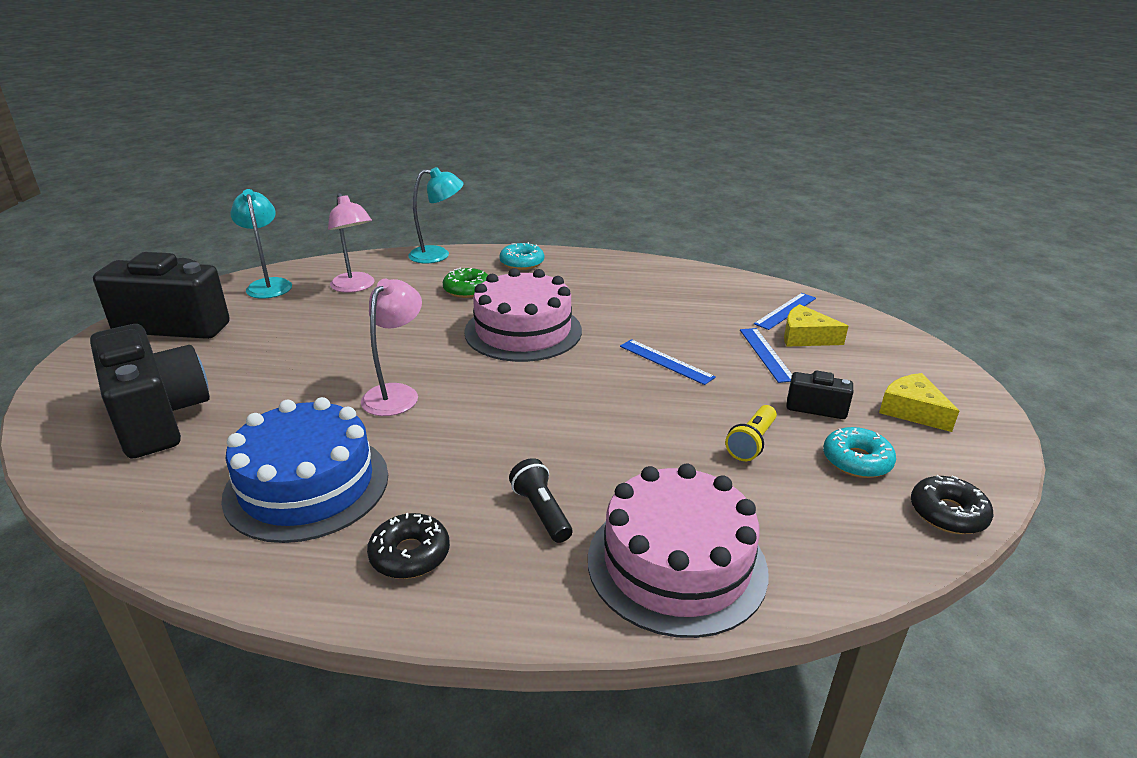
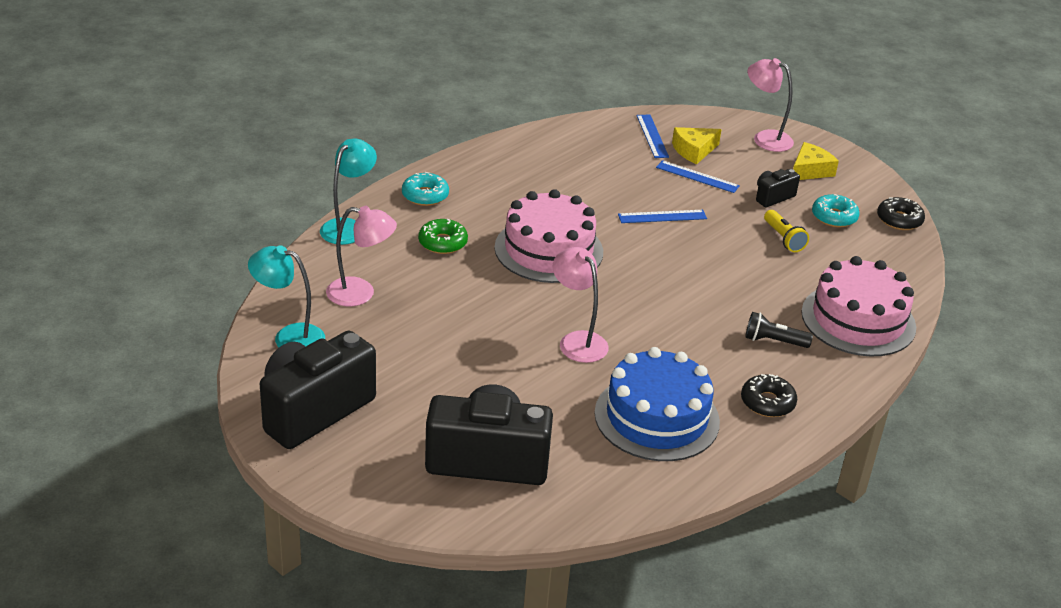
camera: 55 degrees left, 5 degrees up
yellow cheese [879,373,959,432] -> yellow cheese turned 135 degrees clockwise [793,142,839,180]
none -> pink lamp [748,58,794,152]

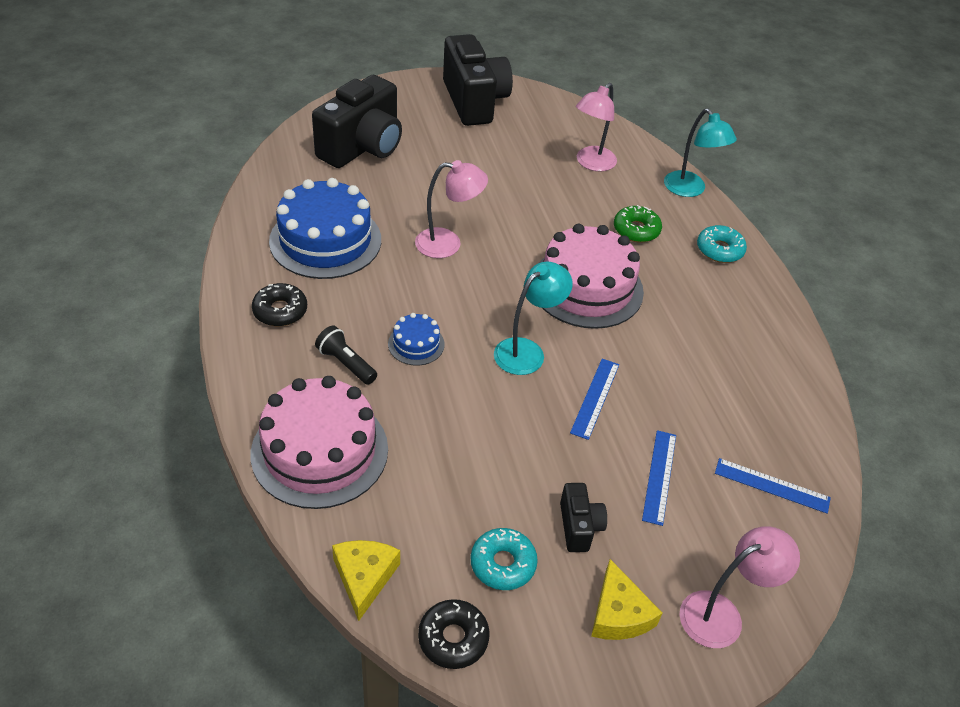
camera: 120 degrees right, 10 degrees up
turquoise lamp [248,245,325,347] -> turquoise lamp moved to [494,262,573,375]
blue ruler [656,160,740,193] -> blue ruler turned 45 degrees counterclockwise [642,430,676,526]
yellow cheese [672,127,722,164] -> yellow cheese moved to [332,540,400,621]
black flashlight [745,312,813,348] -> black flashlight turned 90 degrees counterclockwise [315,325,377,385]
yellow flashlight [764,210,809,252] -> none
none -> blue cake [388,313,445,366]

